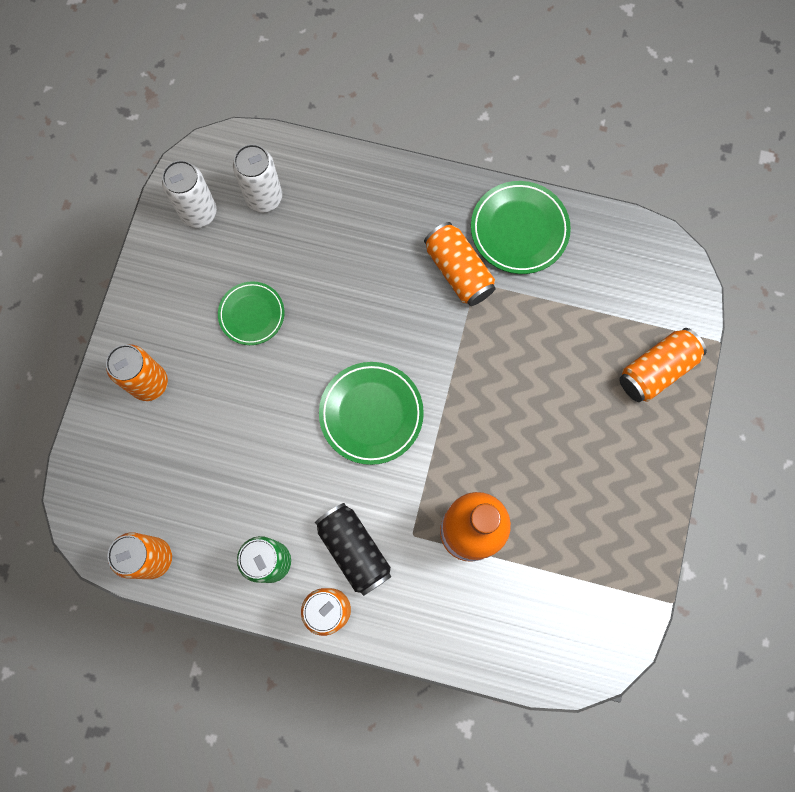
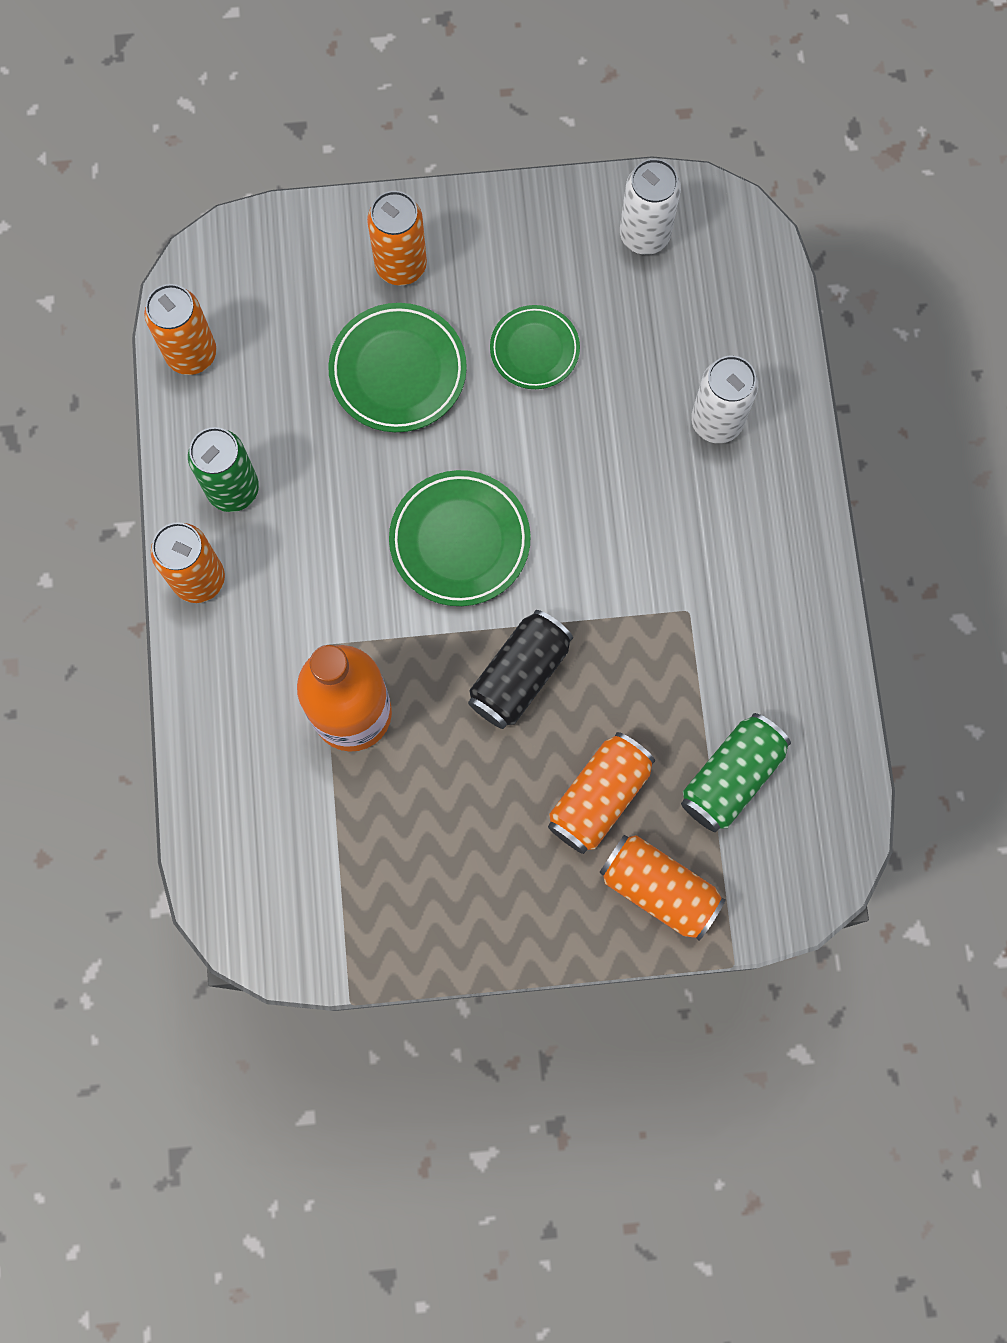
camera: 70 degrees right, 0 degrees up
white can [233,144,282,213] -> white can moved to [691,356,758,443]
black can [315,503,391,596] -> black can moved to [468,610,573,729]
orange can [424,222,496,306] -> orange can moved to [548,732,655,854]
green plate [471,181,571,274] -> green plate moved to [328,303,467,432]
none -> green can [681,713,791,832]

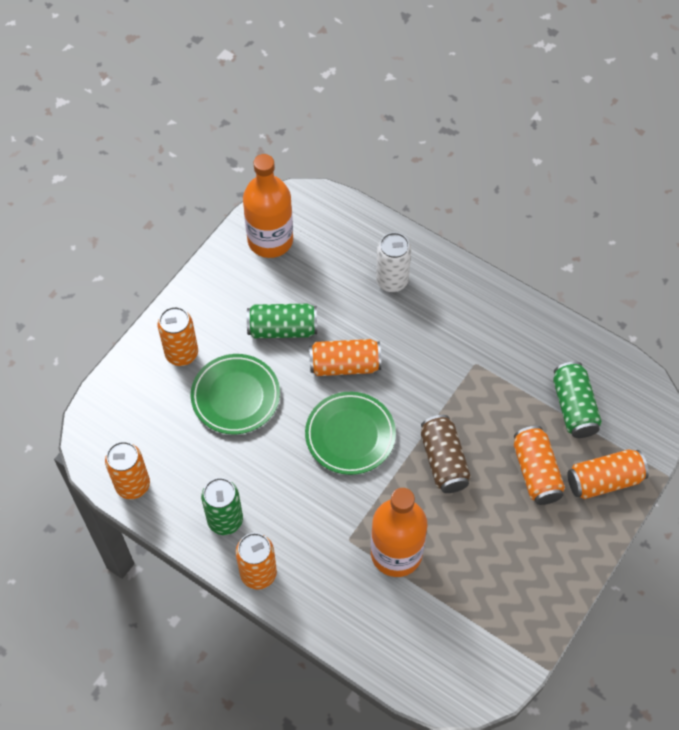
camera: 50 degrees left, 15 degrees down
black can [468,610,573,729] -> brown can [421,415,471,493]
green plate [490,305,580,389] -> green can [247,304,317,338]
white can [620,159,681,255] -> orange bottle [243,154,293,258]
none -> orange can [309,339,381,376]

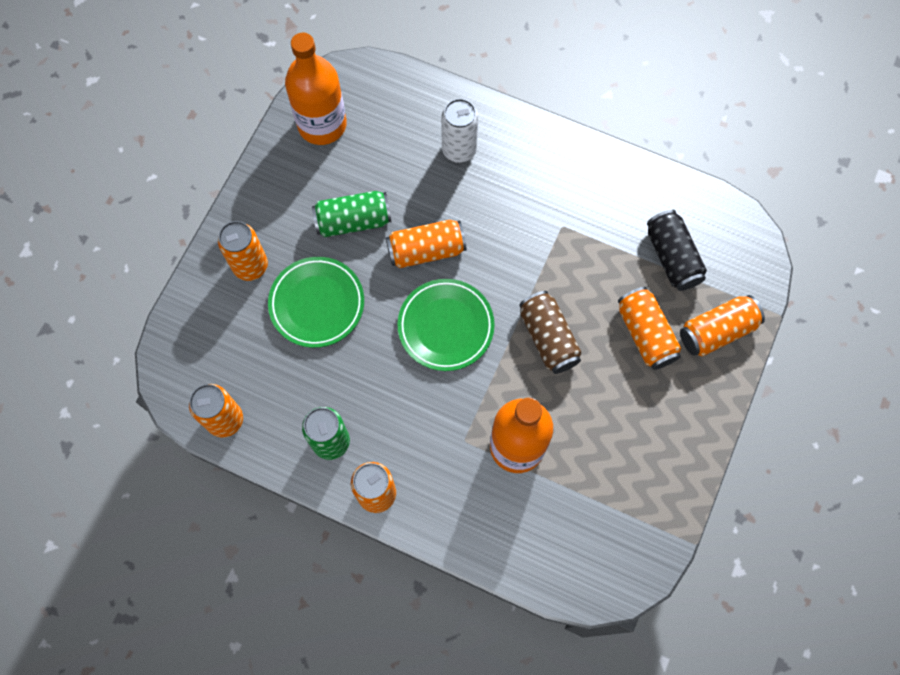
camera: 10 degrees left, 10 degrees up
green can [553,361,602,438] -> black can [647,210,707,291]

